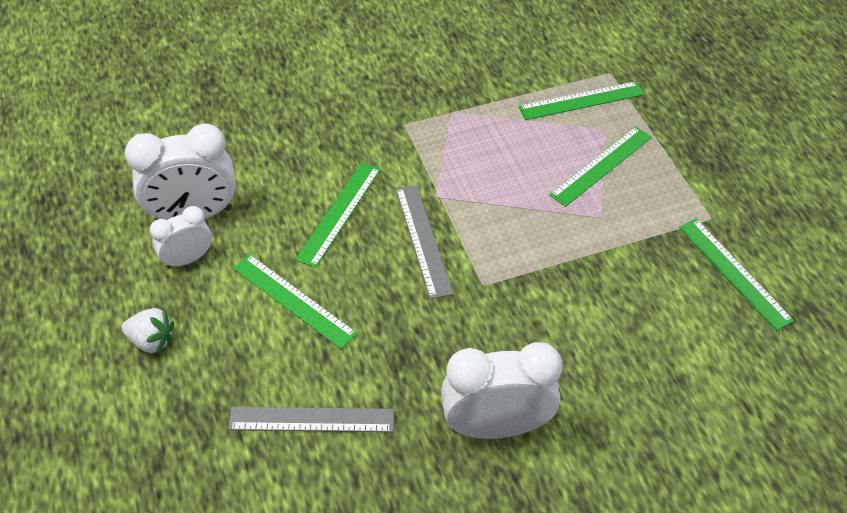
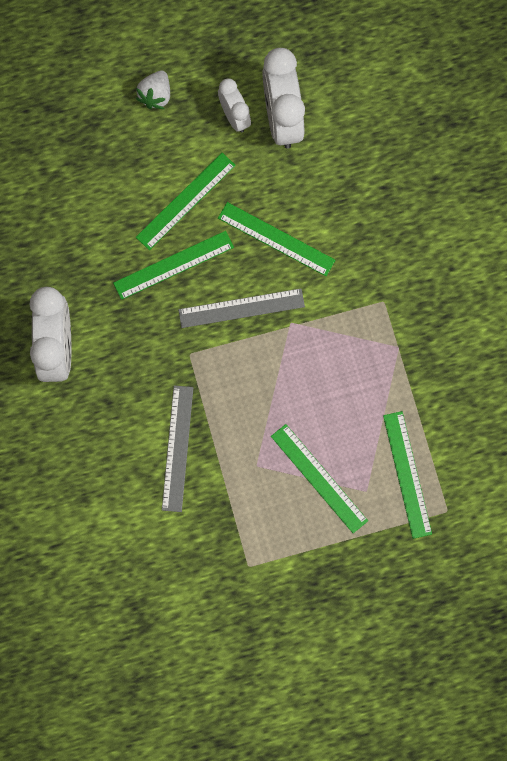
camera: 95 degrees right, 25 degrees up
grey ruler [228,407,394,432] -> grey ruler moved to [162,385,193,512]
green ruler [679,219,794,331] -> green ruler moved to [113,231,234,300]

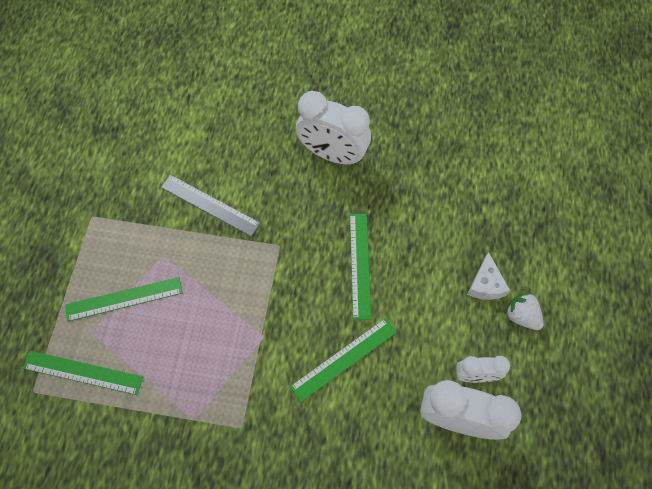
camera: 115 degrees right, 10 degrees down
green ruler [136,153,236,250] -> none
grey ruler [178,288,305,328] -> none
none -> white cheese [467,252,510,300]

